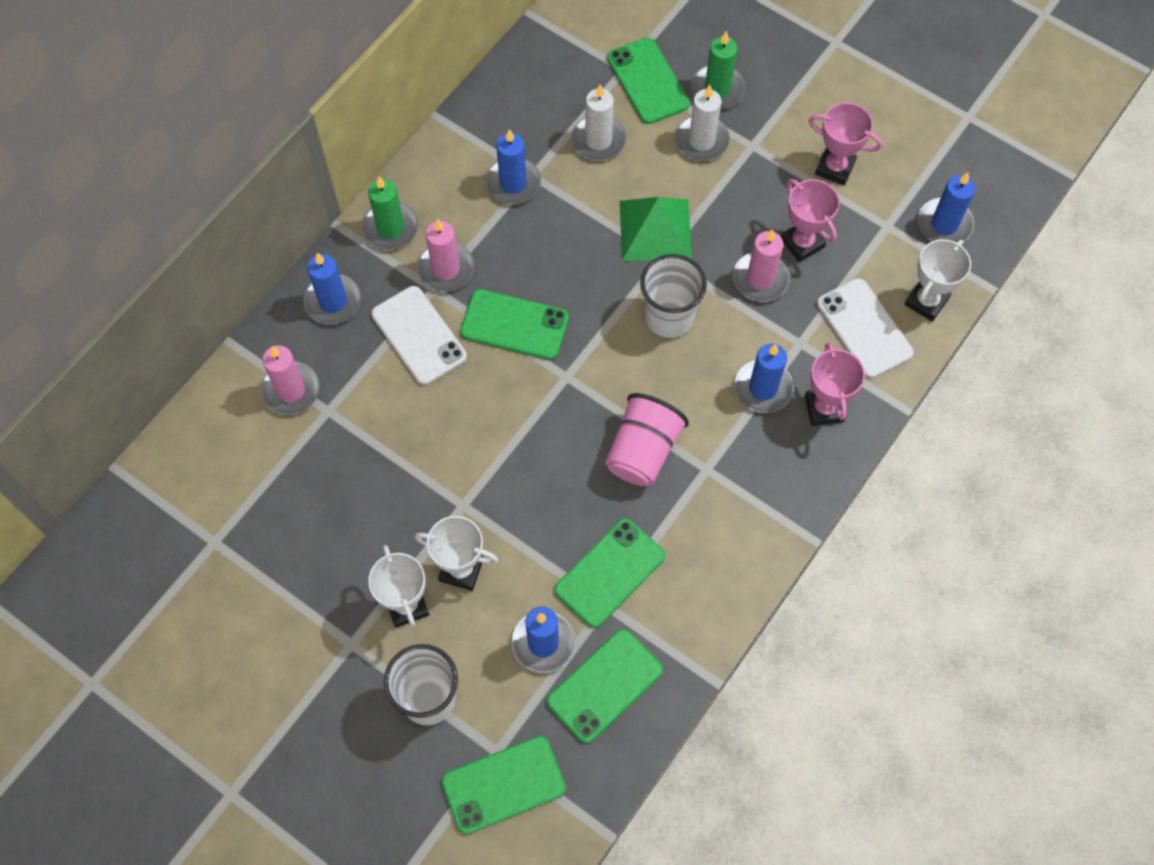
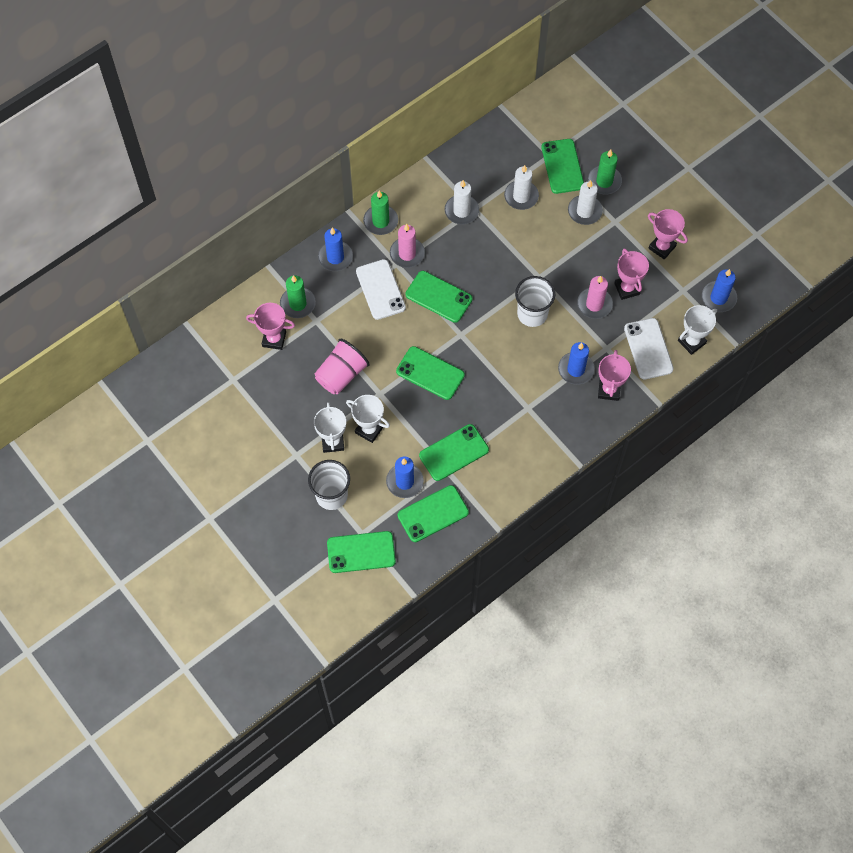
camera: 15 degrees right, 0 degrees up
pink candle [260,345,320,415] -> green candle [280,275,316,318]
blue candle [485,129,541,204] -> white candle [445,180,479,225]
pink cup [605,393,689,486] -> pink cup moved to [315,339,370,394]
green pyramid [620,197,692,261] -> none
none -> pink trophy [246,303,295,350]
none -> green phone [396,346,465,400]

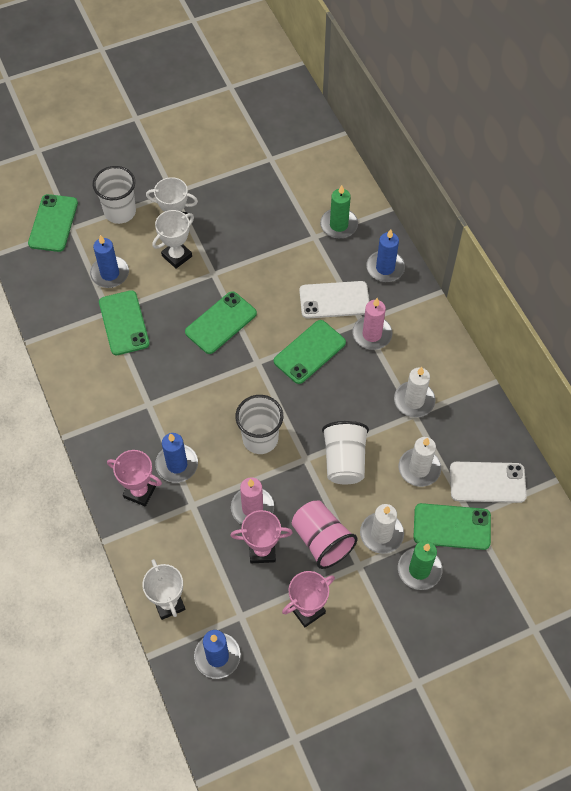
camera: 105 degrees right, 5 degrees down
pink trophy [246,303,295,350] -> none
pink cup [315,339,370,394] -> pink cup moved to [292,500,357,569]
green candle [363,191,398,235] -> none
green phone [398,485,469,542] -> none
white phone [624,318,674,380] -> white phone moved to [450,462,527,503]
none -> white cup [322,421,369,484]

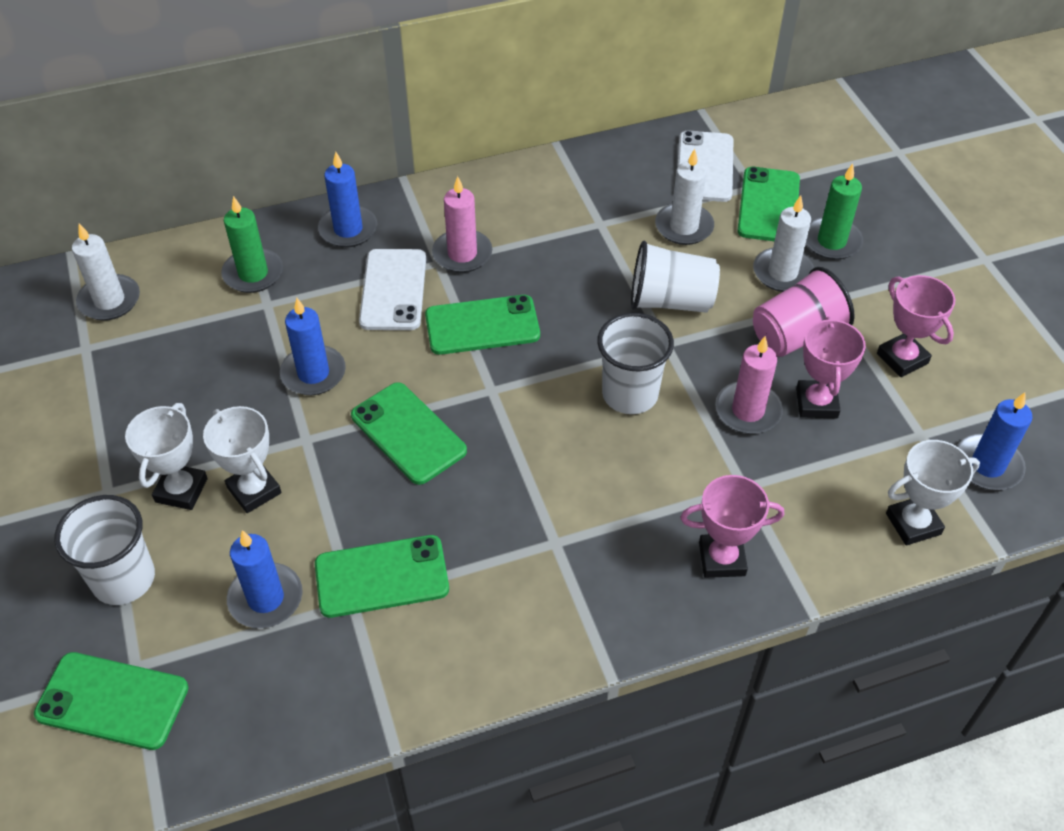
camera: 85 degrees left, 10 degrees down
pink trophy [107,450,162,506] -> pink trophy turned 60 degrees clockwise [680,475,784,578]
blue candle [155,433,198,483] -> blue candle moved to [280,298,346,395]
green phone [274,320,346,384] -> green phone turned 60 degrees counterclockwise [425,295,540,355]
white candle [394,367,435,418] -> white candle moved to [72,224,140,321]

